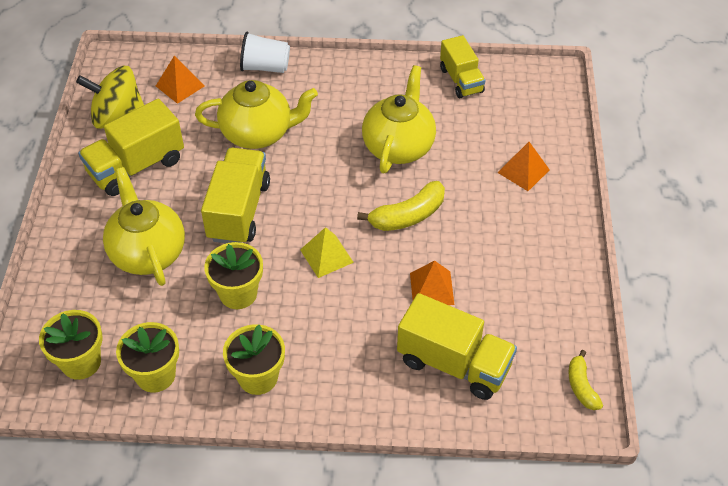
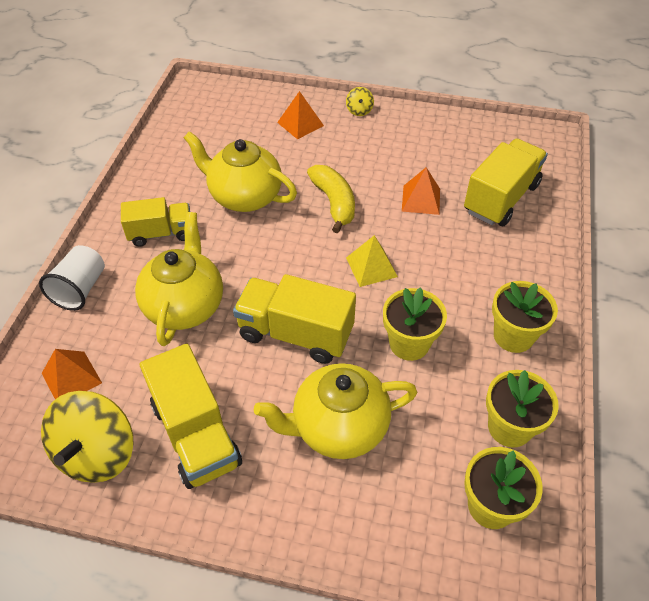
camera: 80 degrees left, 0 degrees up
yellow truck [440,35,485,98] -> yellow truck moved to [121,197,190,247]
yellow banana [569,350,603,410] -> none
none -> yellow spinning top [346,87,374,116]

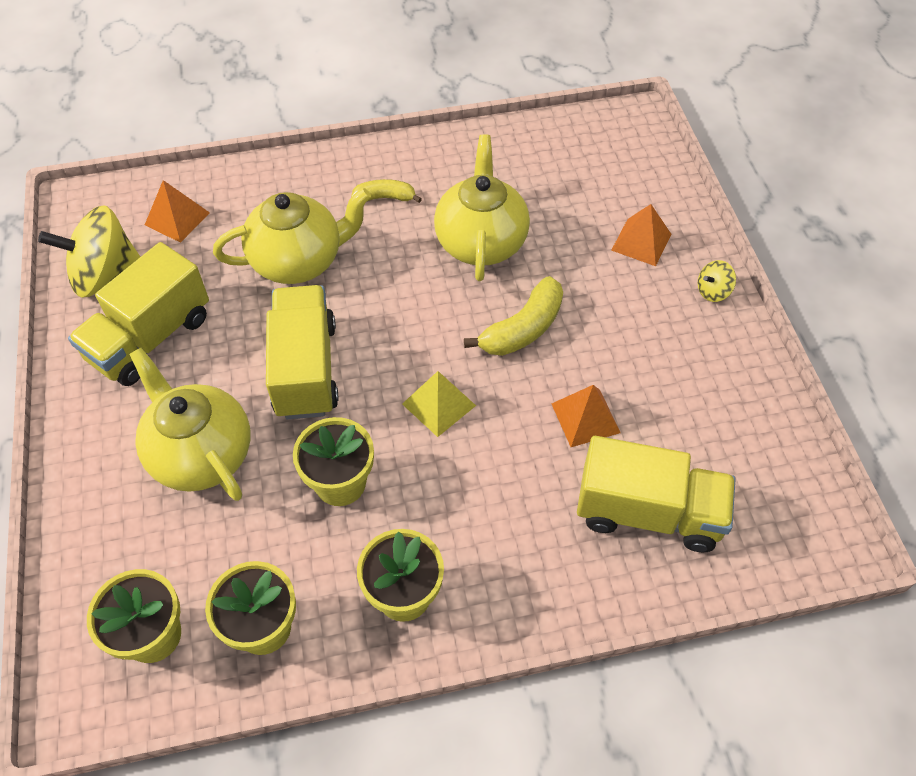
camera: 65 degrees right, 5 degrees up
white cup [39,245,105,311] -> none
yellow truck [121,197,190,247] -> yellow banana [351,179,422,203]

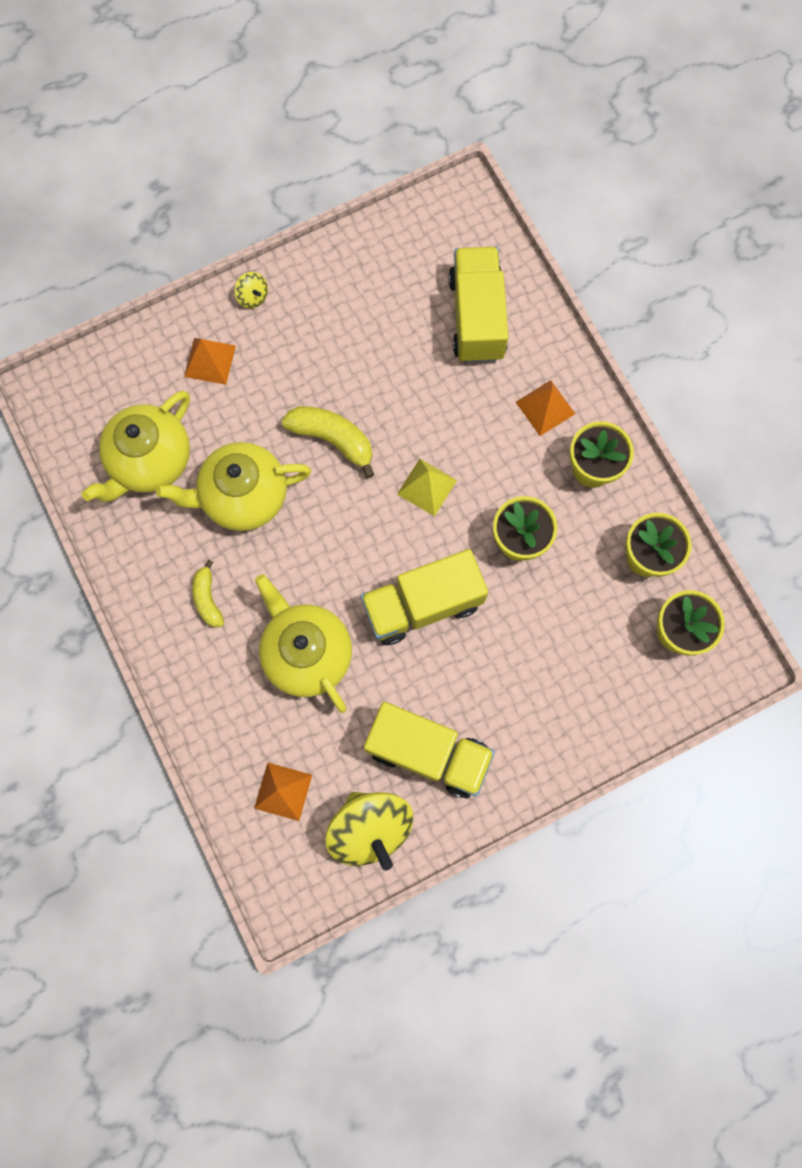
camera: 105 degrees left, 20 degrees up
yellow teapot [130,348,250,501] -> yellow teapot moved to [82,391,190,502]
orange pyramid [552,385,621,447] -> orange pyramid moved to [516,380,575,436]

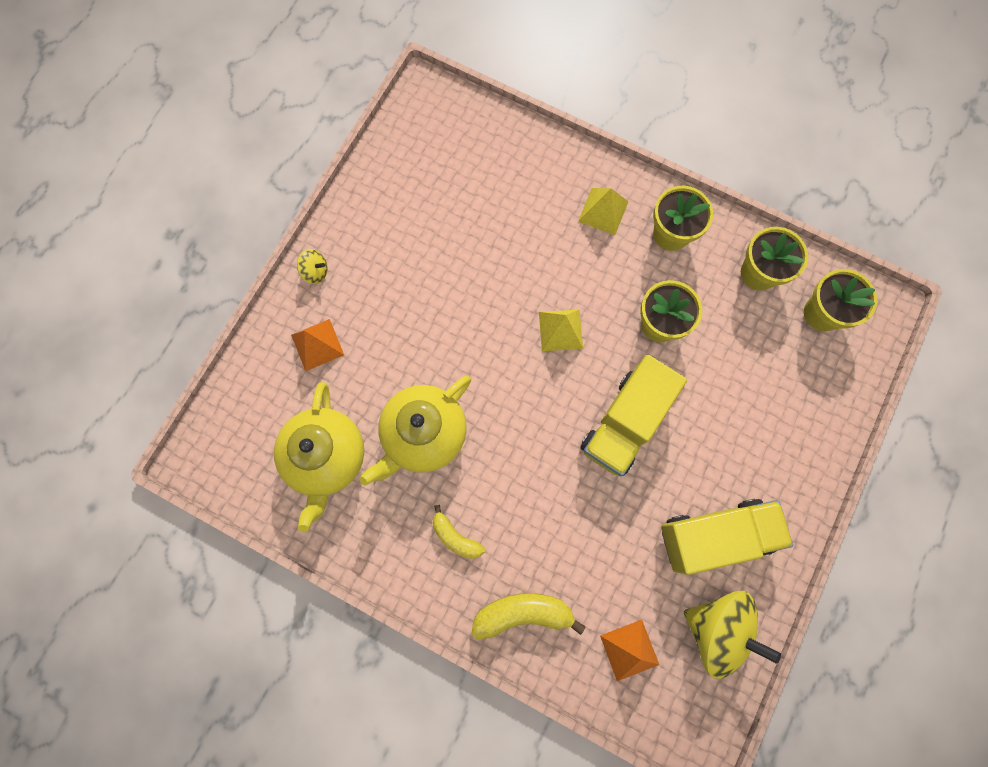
camera: 35 degrees left, 0 degrees up
yellow teapot [255,574,352,713] -> none
yellow banana [282,406,374,478] -> yellow banana moved to [472,593,586,639]
yellow truck [449,247,508,363] -> none
orange pyramid [516,380,575,436] -> yellow pyramid [578,188,629,235]

